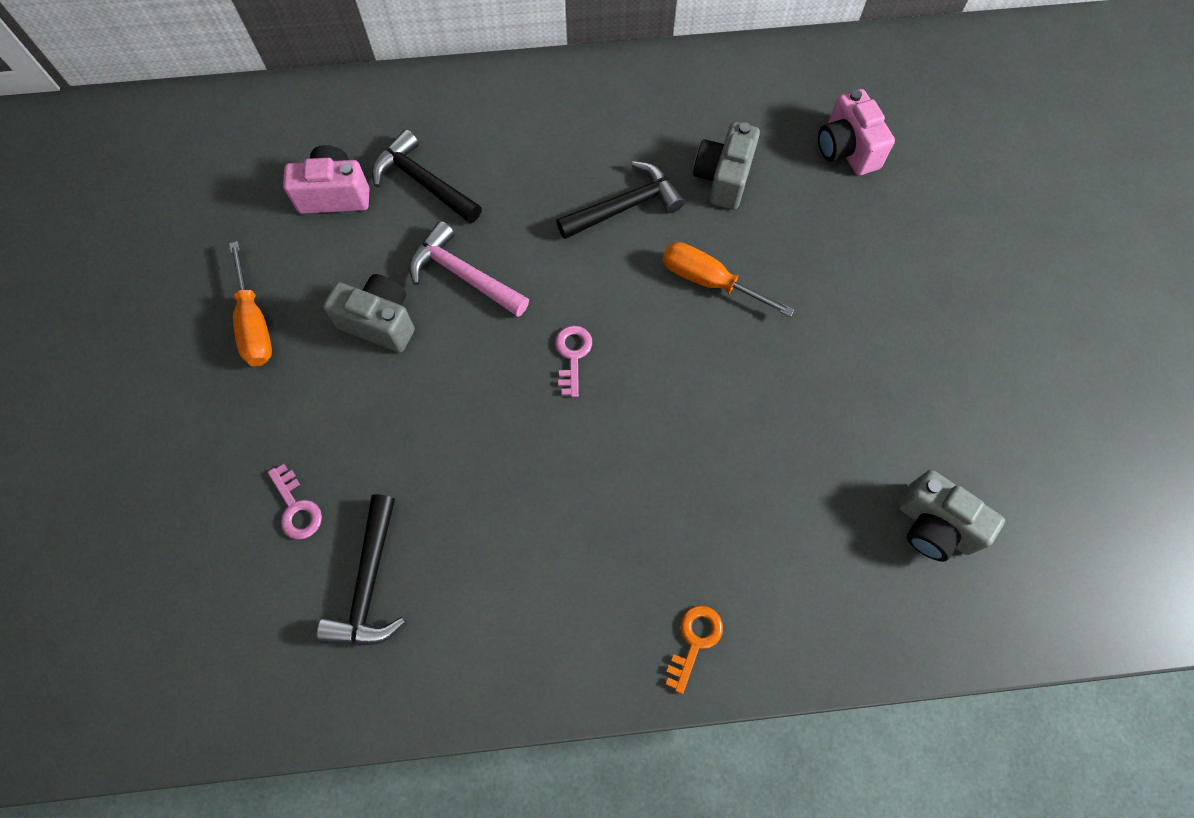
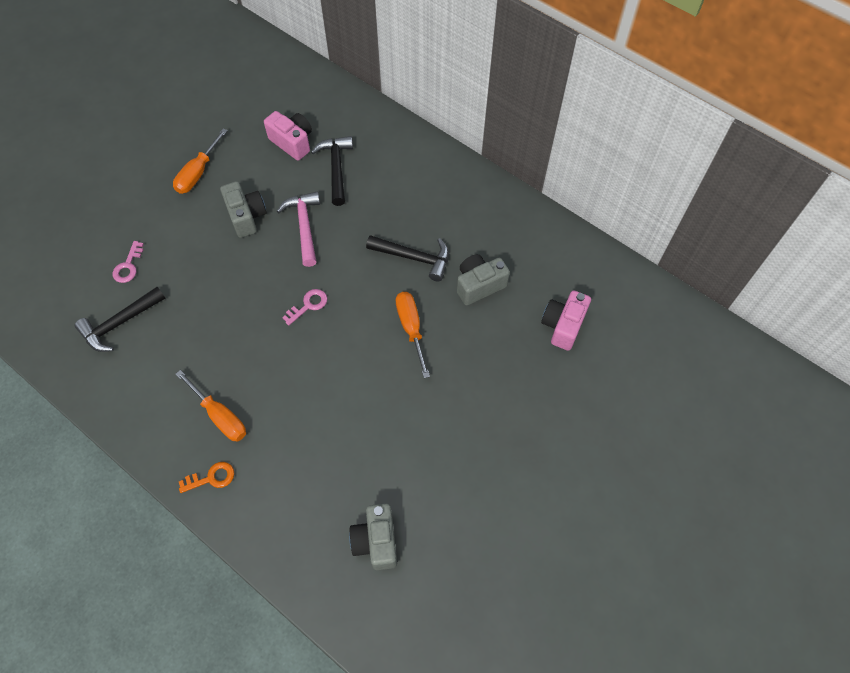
camera: 45 degrees right, 5 degrees down
none -> orange screwdriver [176,370,246,442]

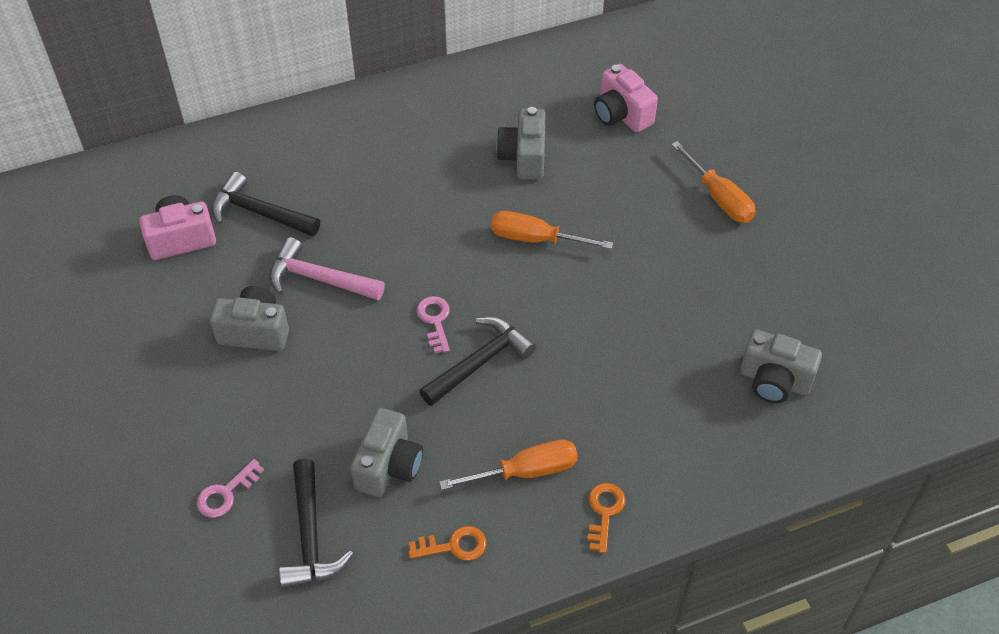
camera: 60 degrees left, 10 degrees down
pink key [113,241,144,283] -> pink key turned 90 degrees clockwise [197,459,264,518]
orange screwdriver [173,128,228,194] -> orange screwdriver moved to [671,141,756,223]
black hammer [366,235,449,282] -> black hammer moved to [420,317,536,406]
none -> grey camera [350,408,423,497]
none -> orange key [408,526,486,561]

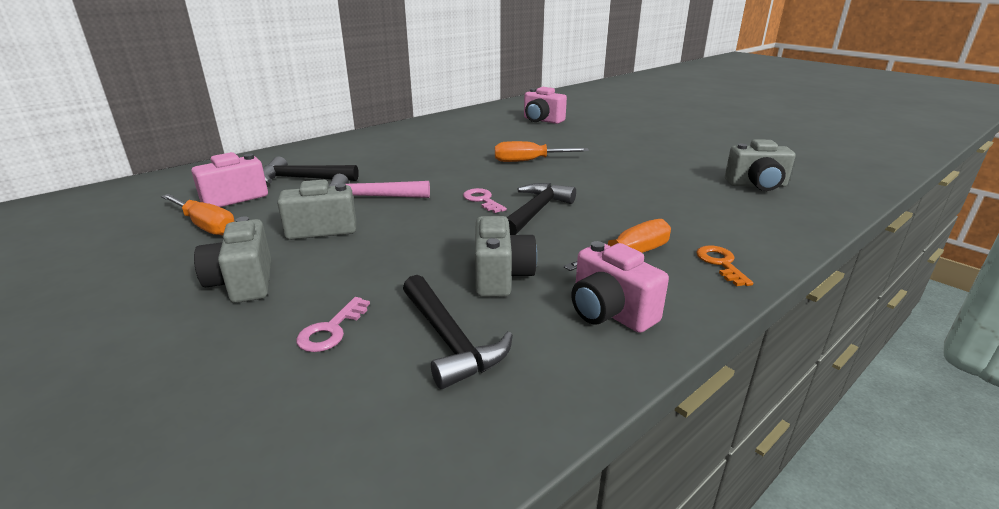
camera: 20 degrees left, 25 degrees down
orange key [408,526,486,561] -> pink camera [571,241,669,333]
grey camera [496,107,546,180] -> grey camera moved to [194,216,271,303]
orange screwdriver [671,141,756,223] -> orange screwdriver moved to [161,194,235,236]

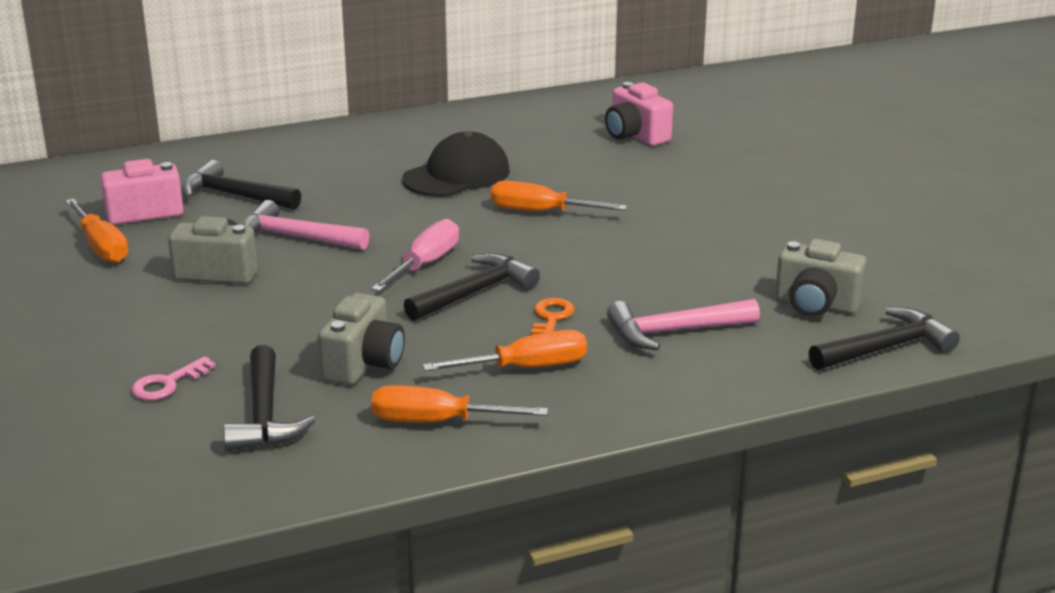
camera: 20 degrees right, 0 degrees up
grey camera [194,216,271,303] -> none
pink key [463,188,507,213] -> pink screwdriver [371,219,459,292]
pink camera [571,241,669,333] -> orange screwdriver [371,385,548,422]
orange key [696,246,753,286] -> orange key moved to [531,298,575,335]
none -> black cap [402,131,510,197]
none -> pink hammer [607,299,760,350]
none -> black hammer [809,307,960,370]

